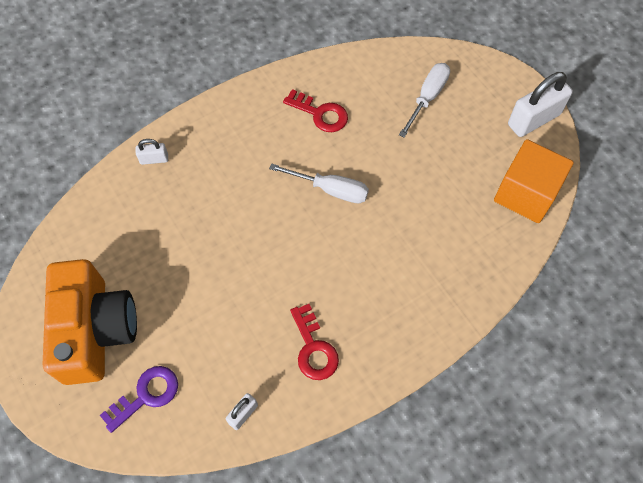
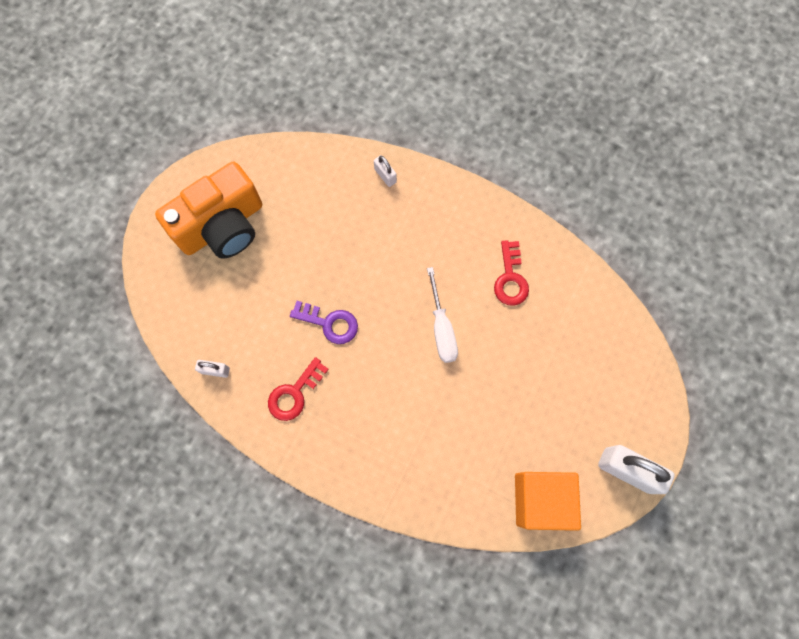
camera: 60 degrees right, 10 degrees up
purple key [100,366,178,433] -> purple key moved to [290,301,358,344]
white screwdriver [399,63,450,138] -> none

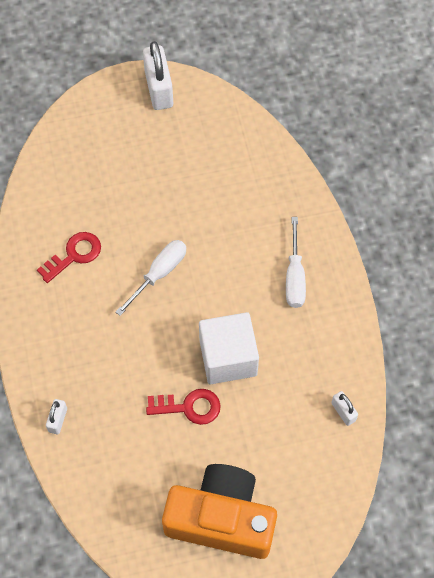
camera: 130 degrees left, 10 degrees down
red key [268,357,329,421] -> red key moved to [146,389,221,425]
purple key [290,301,358,344] -> white cube [199,312,259,384]
orange cube [515,472,581,531] -> none
none -> white screwdriver [286,217,306,308]

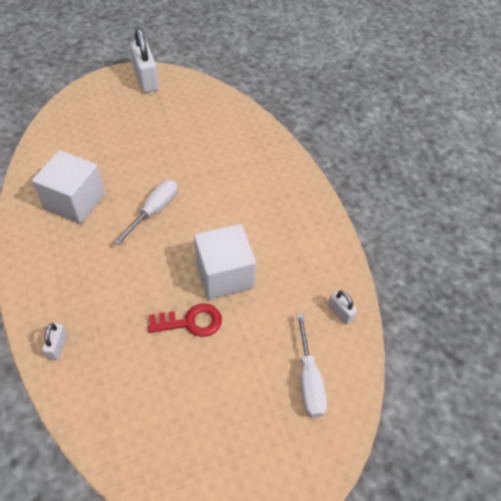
camera: 10 degrees left, 10 degrees down
red key [37,232,101,283] -> white cube [32,150,105,224]
orange camera [162,464,277,559] -> none
white screwdriver [286,217,306,308] -> white screwdriver moved to [297,313,327,418]

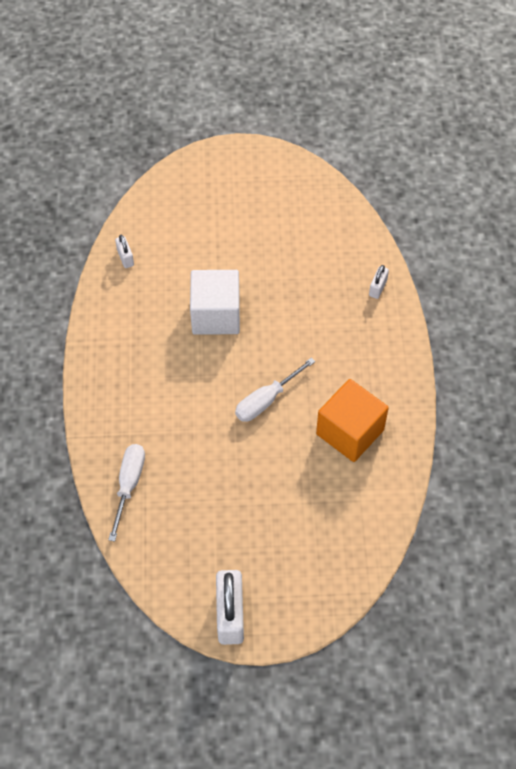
camera: 160 degrees left, 5 degrees up
white cube [32,150,105,224] -> orange cube [316,379,389,462]
red key [148,303,222,337] -> none
white screwdriver [297,313,327,418] -> white screwdriver moved to [108,444,145,541]

